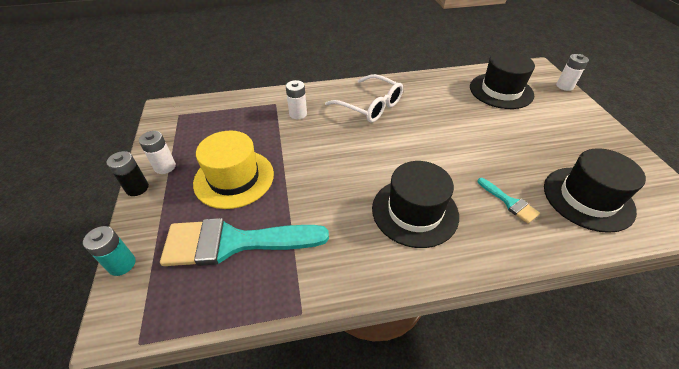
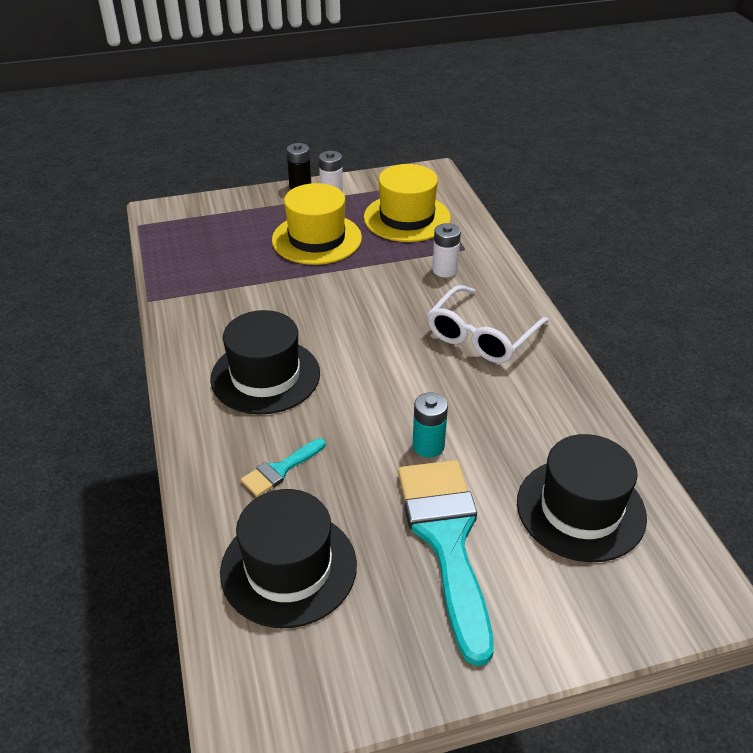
camera: 85 degrees right, 5 degrees down
turquoise battery [83,226,136,276] -> turquoise battery moved to [413,393,448,458]
turquoise brush [160,218,329,266] -> turquoise brush moved to [398,460,493,666]
white battery [556,54,589,91] -> none
none -> yellow hat [364,164,451,242]

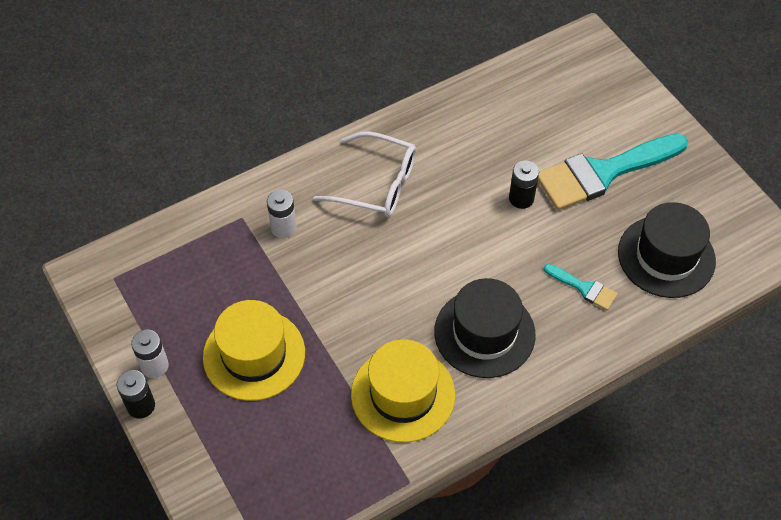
camera: 105 degrees left, 15 degrees up
yellow hat [364,164,451,242] -> yellow hat moved to [351,339,455,443]
turquoise battery [413,393,448,458] -> black battery [509,160,539,209]
black hat [517,434,647,562] -> none

